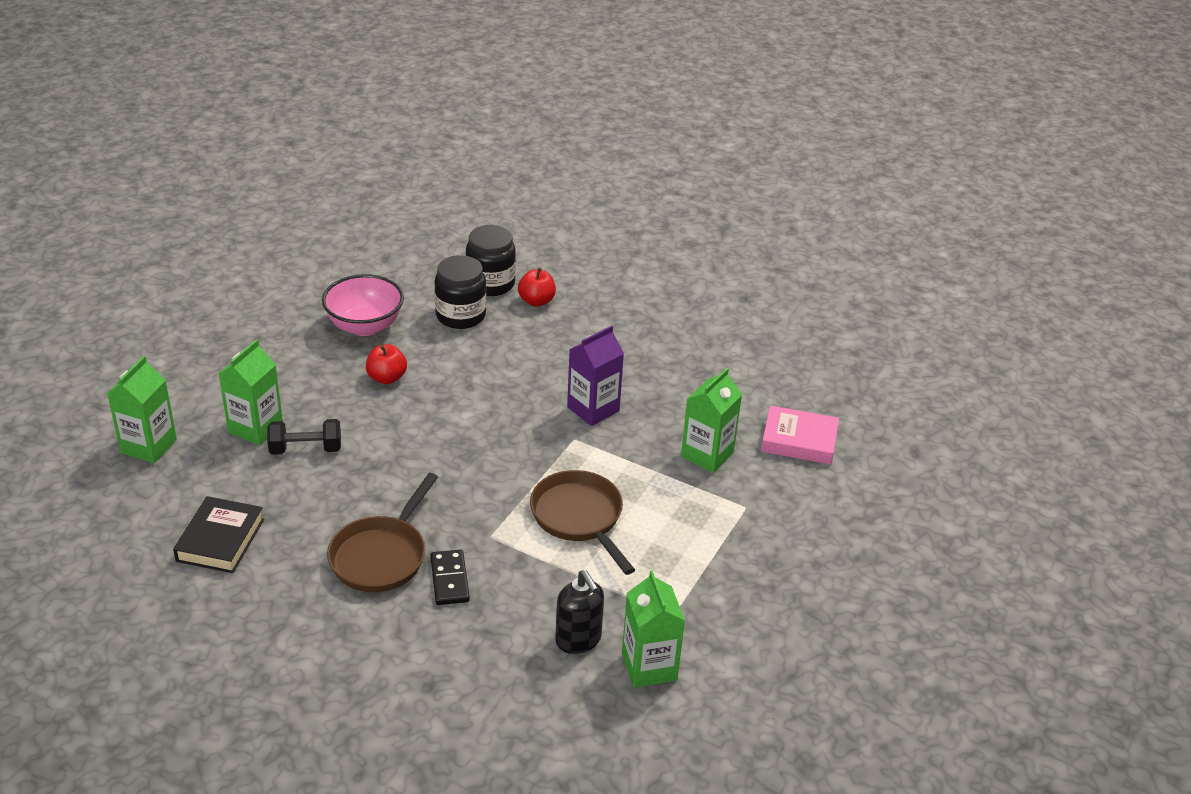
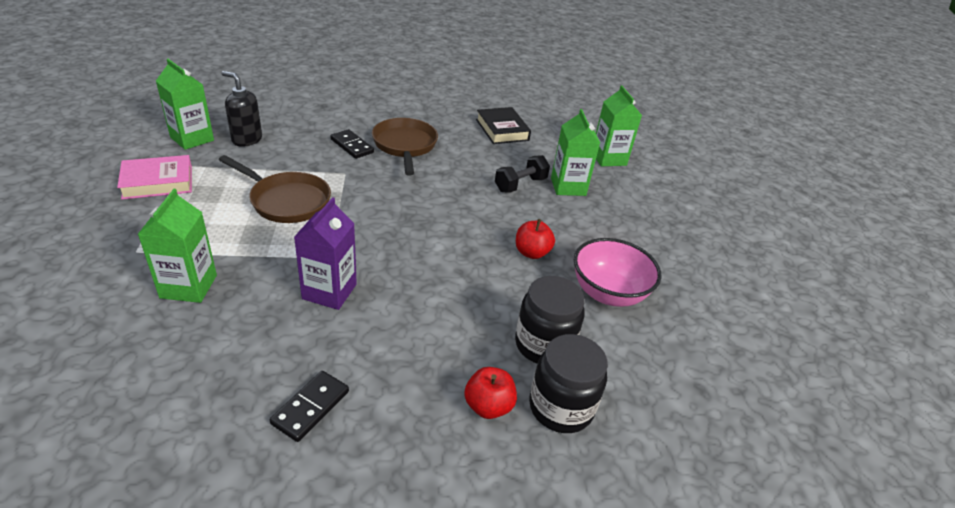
camera: 145 degrees right, 0 degrees up
pink book [761,405,839,465] -> pink book moved to [117,155,192,199]
none -> black domino [270,371,349,442]

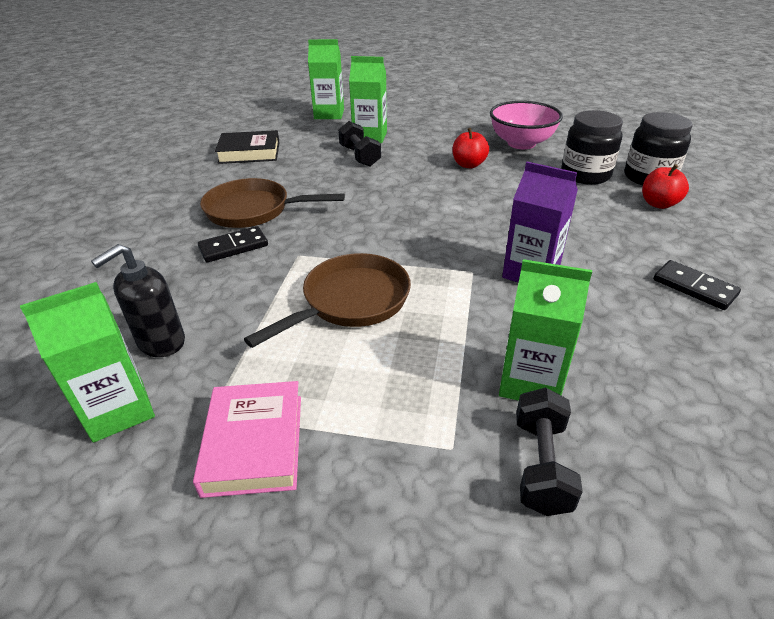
camera: 70 degrees left, 0 degrees up
none -> black dumbbell [516,388,583,516]

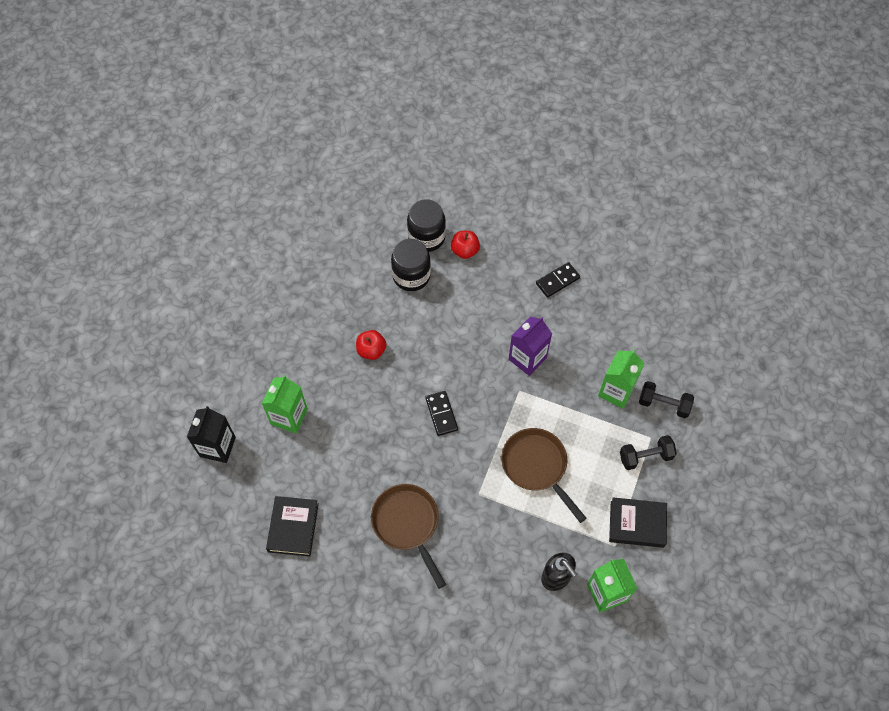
camera: 80 degrees left, 25 degrees up
pink book [193,381,301,498] -> black book [609,498,667,548]
black domino [198,226,268,262] -> black domino moved to [425,391,458,436]
brown pan [200,178,345,228] -> brown pan turned 135 degrees clockwise [371,484,446,589]
green carton [308,39,344,119] -> black carton [187,406,236,463]
black dumbbell [338,121,381,167] -> black dumbbell moved to [620,435,677,470]
pink bowl [490,101,563,149] -> none

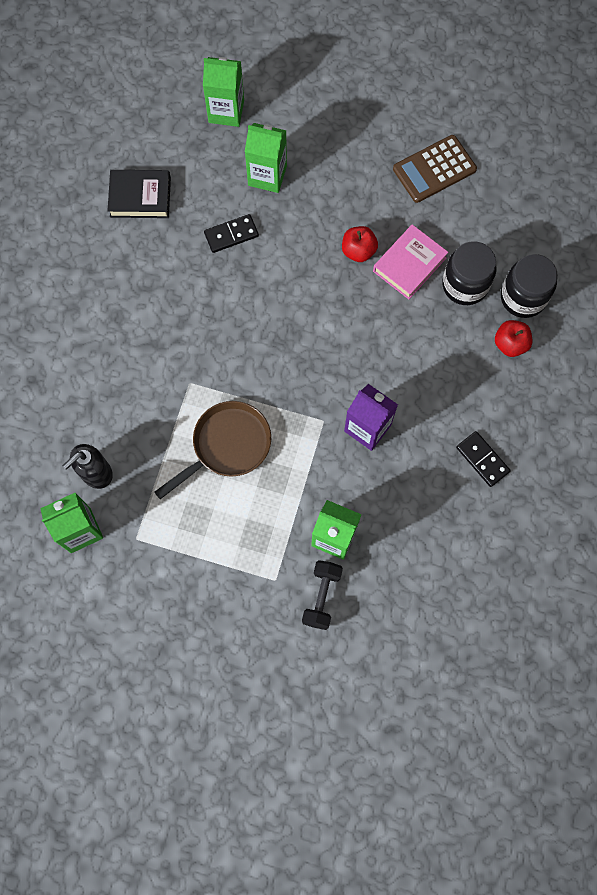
camera: 85 degrees right, 10 degrees up
black carton [187,406,236,463] -> green carton [203,57,244,127]
brown pan [371,484,446,589] -> none
black domino [425,391,458,436] -> black domino moved to [204,214,259,253]
black book [609,498,667,548] -> none
black dumbbell [620,435,677,470] -> none
none -> pink book [373,224,448,299]
none -> brown calculator [393,135,477,203]

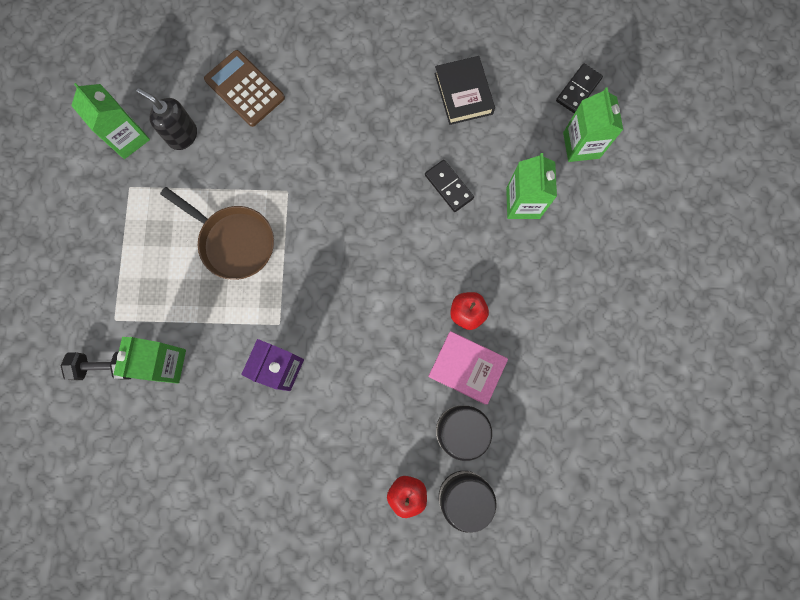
camera: 75 degrees right, 5 degrees up
brown calculator [393,135,477,203] -> brown calculator moved to [204,50,285,127]
black domino [456,431,511,487] -> black domino moved to [556,64,603,113]

